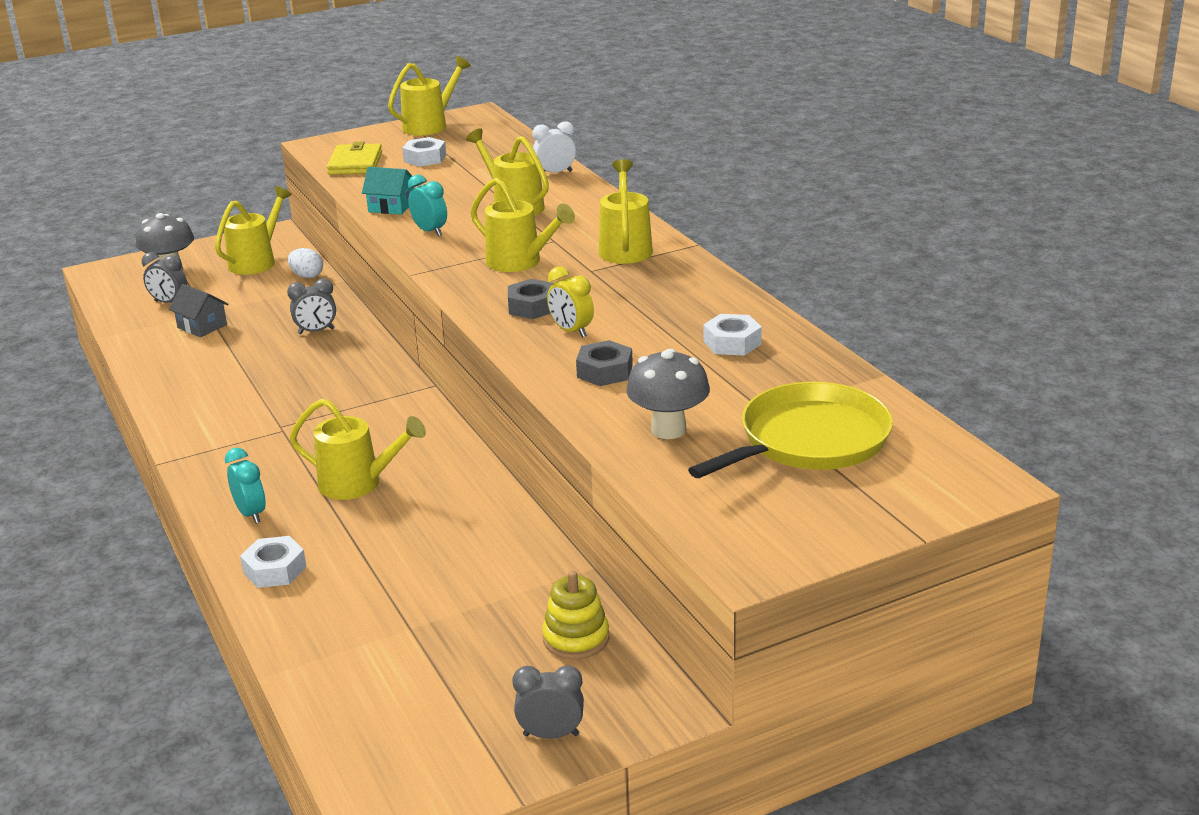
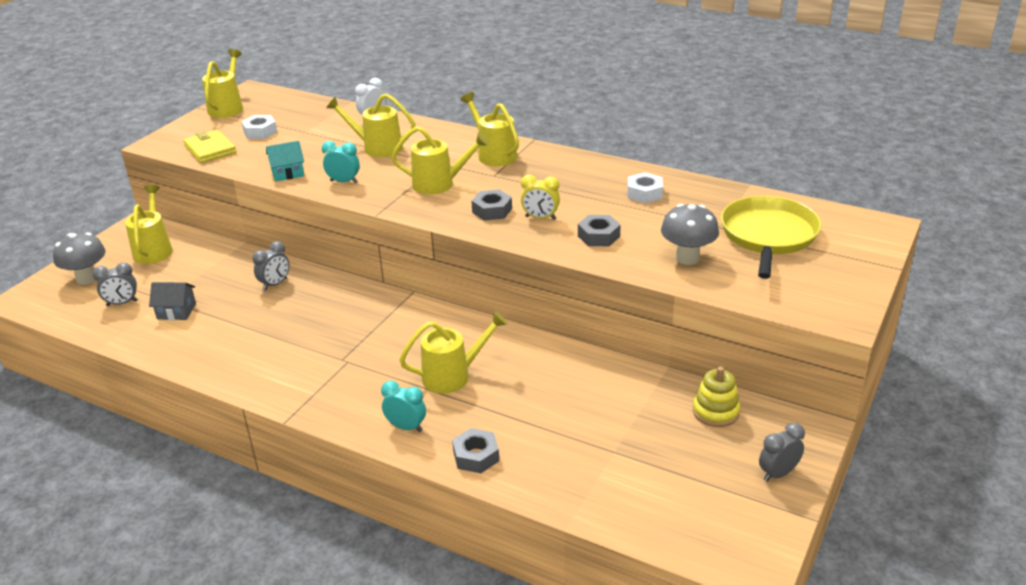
camera: 35 degrees left, 5 degrees up
white nut [240,536,307,588] -> grey nut [452,428,499,473]
white egg [288,248,323,278] -> none

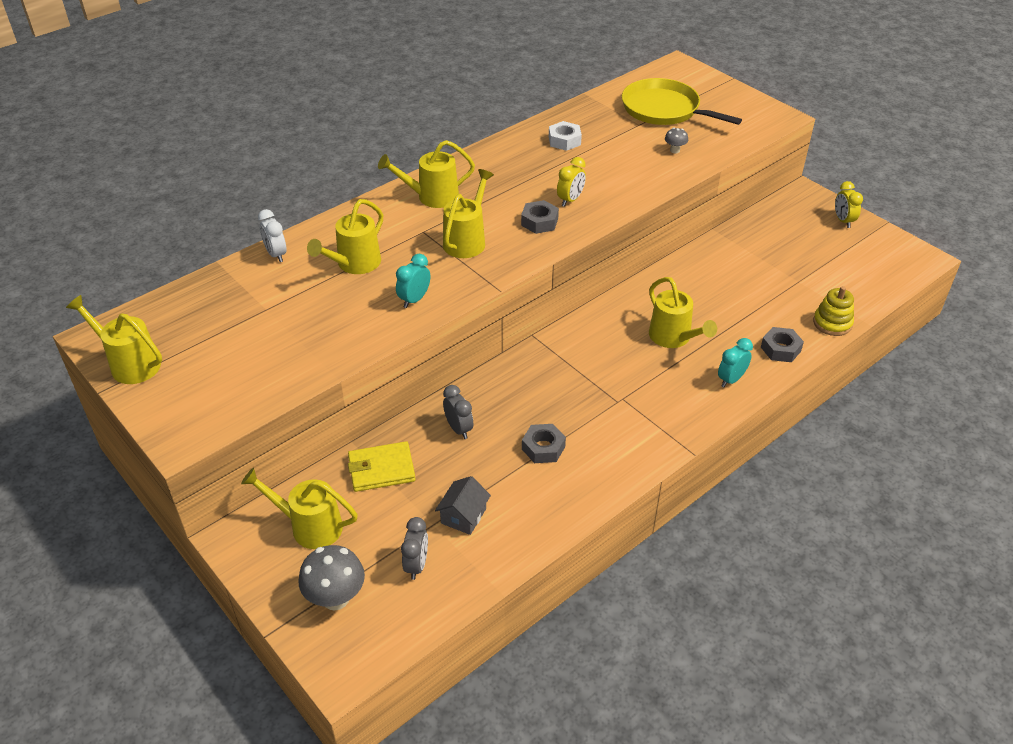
camera: 70 degrees left, 10 degrees up
yellow wallet [183,130,236,163] -> yellow wallet moved to [348,441,415,492]
white nut [241,115,277,139] -> none
turquoise house [266,141,304,181] -> none
yellow watering can [399,311,508,393] -> yellow watering can turned 150 degrees clockwise [649,277,717,348]
grey nut [578,215,621,246] -> grey nut moved to [522,424,566,463]
grey mushroom [661,204,719,265] -> grey mushroom [665,128,688,153], size x0.51
yellow stacking toy [693,367,740,427] -> yellow stacking toy moved to [813,286,854,336]
grey clock [759,423,805,482] -> yellow clock [835,181,863,228]

